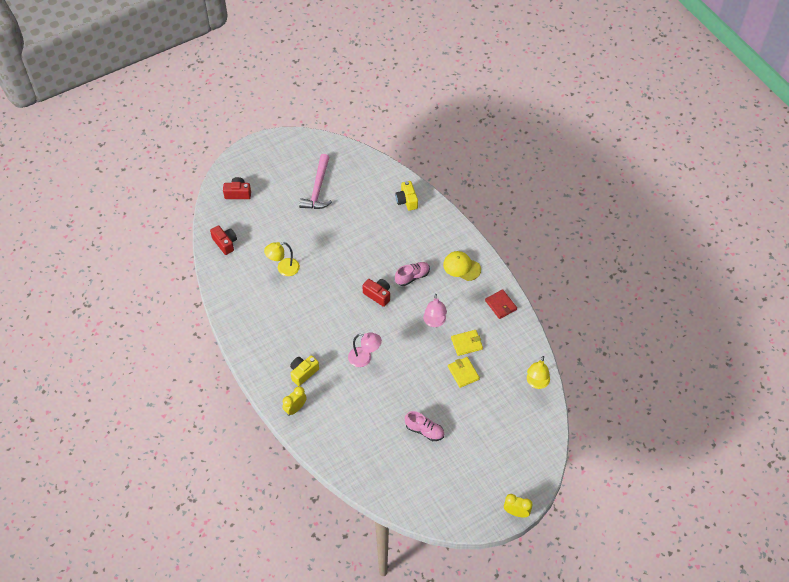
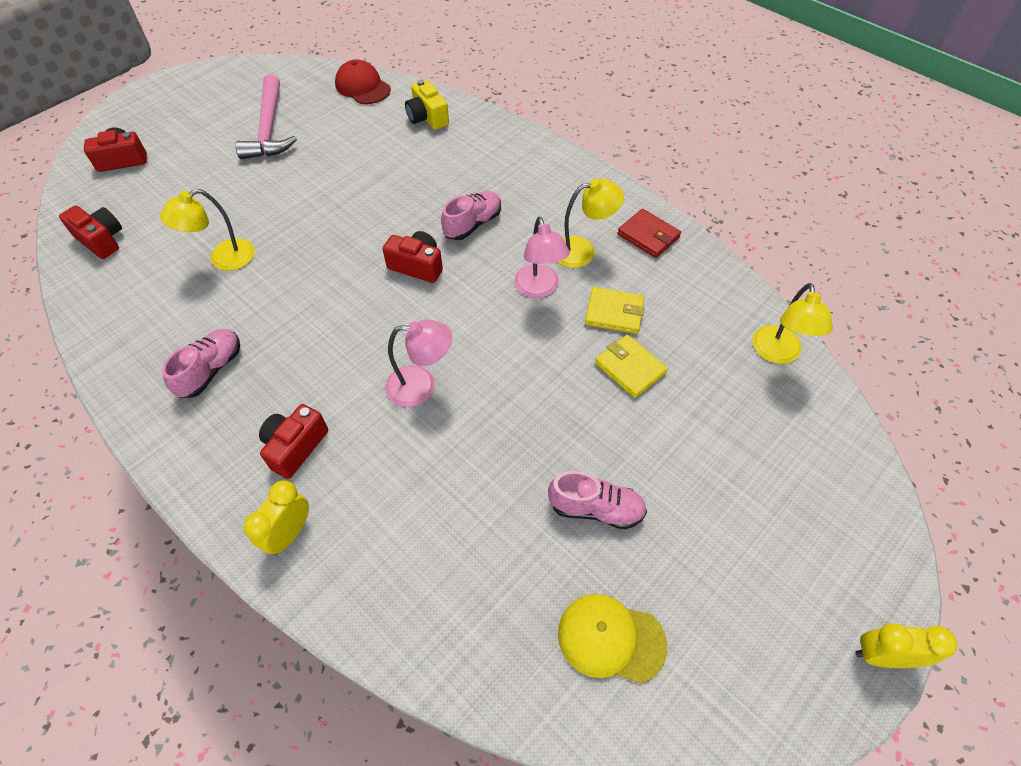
camera: 15 degrees left, 0 degrees up
yellow camera [290,355,319,386] -> red camera [259,404,328,479]
yellow cap [443,251,481,281] -> yellow cap moved to [558,594,667,684]
yellow wallet [451,330,483,356] -> yellow wallet turned 45 degrees clockwise [585,287,645,334]
none -> pink shoe [162,329,240,398]
none -> red cap [335,59,391,104]
none -> yellow lamp [558,179,624,268]

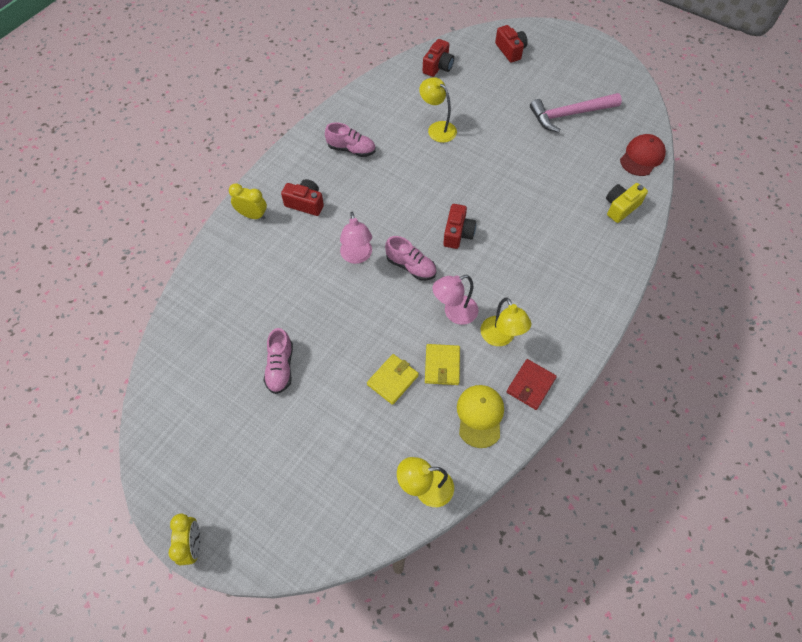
camera: 80 degrees right, 5 degrees up
pink shoe [441,191,501,240] -> pink shoe moved to [385,236,436,281]
yellow cap [558,594,667,684] -> yellow cap moved to [457,385,504,448]

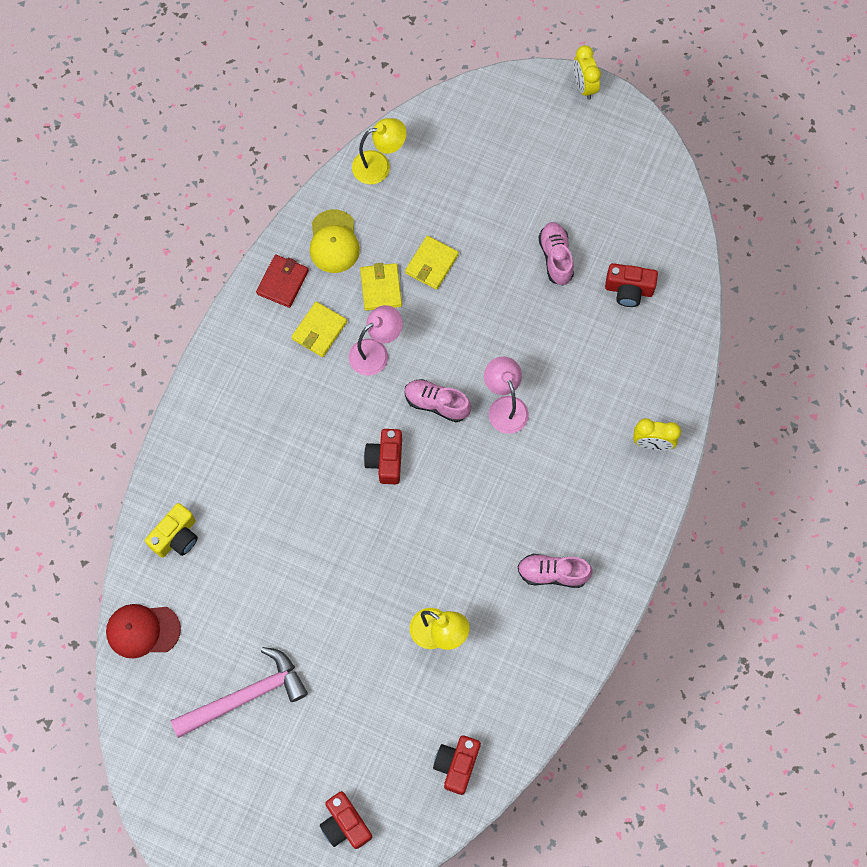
camera: 170 degrees right, 10 degrees up
red camera [281,179,324,216] -> red camera moved to [605,263,658,307]
yellow lamp [481,297,531,346] -> yellow wallet [291,302,347,357]
red cap [620,134,666,176] -> red cap turned 60 degrees clockwise [106,604,181,658]

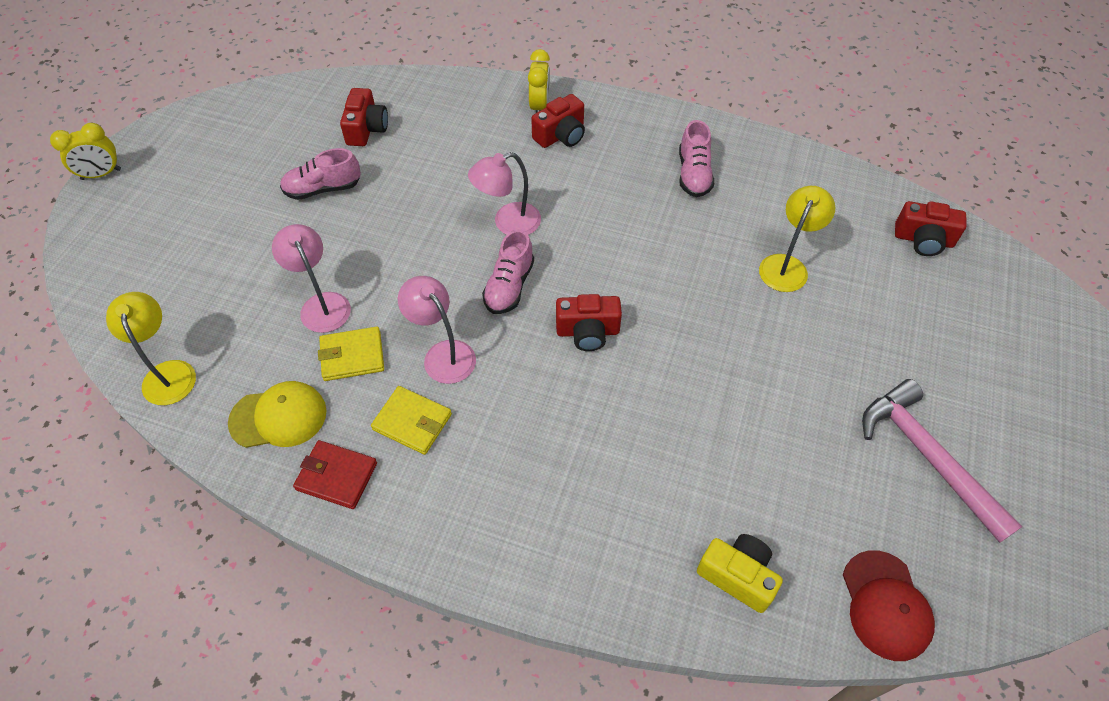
camera: 95 degrees left, 15 degrees down
red camera [320,791,372,849] -> red camera moved to [531,94,585,148]
yellow wallet [405,236,459,290] -> pink lamp [272,224,351,333]

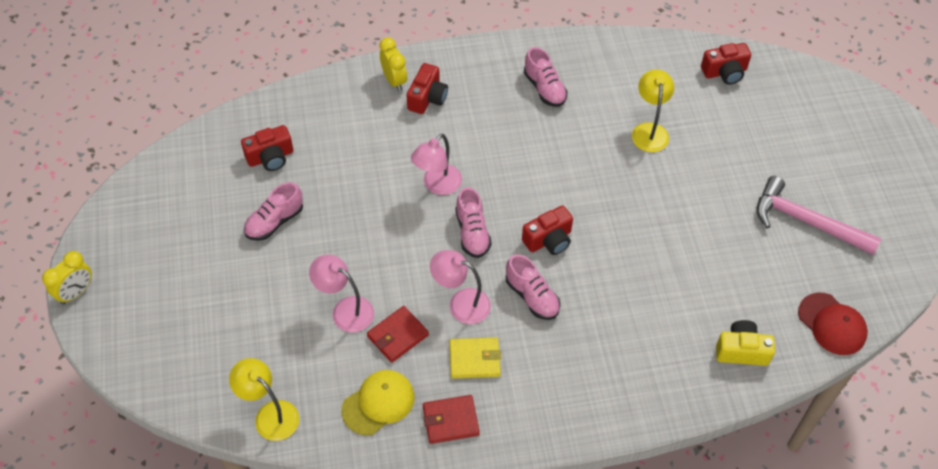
camera: 30 degrees left, 0 degrees up
yellow wallet [318,326,384,381] -> red wallet [367,306,429,363]
red camera [340,88,388,146] -> red camera turned 90 degrees clockwise [241,125,293,171]
none -> pink shoe [506,254,560,320]

